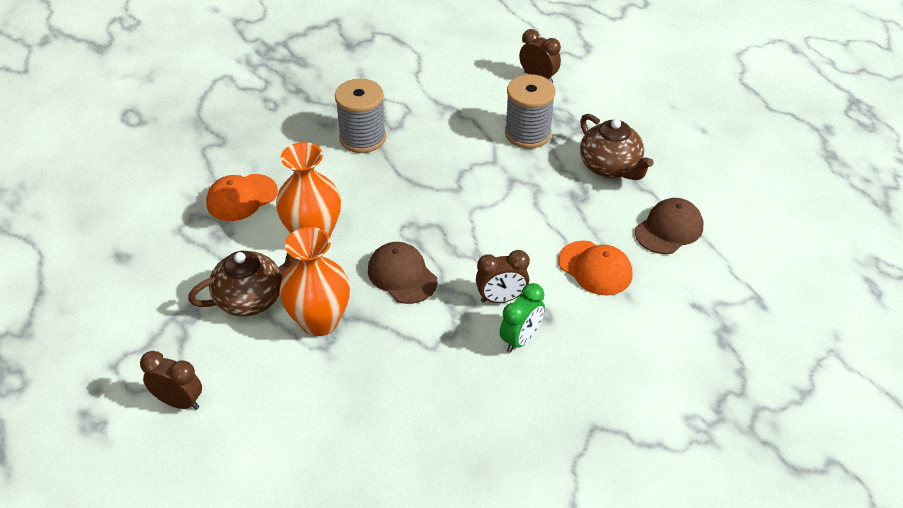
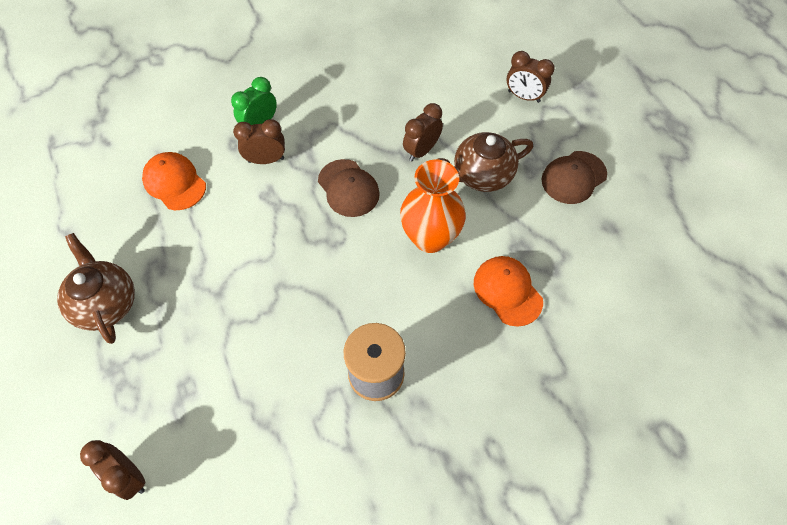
camera: 175 degrees left, 15 degrees up
orange cap [206,174,278,221] -> orange cap turned 90 degrees counterclockwise [474,256,543,327]
orange vase [279,227,350,336] -> brown clock [403,103,443,161]
grey spool [505,74,556,149] -> none
brown cap [635,198,703,254] -> brown cap moved to [542,151,607,204]

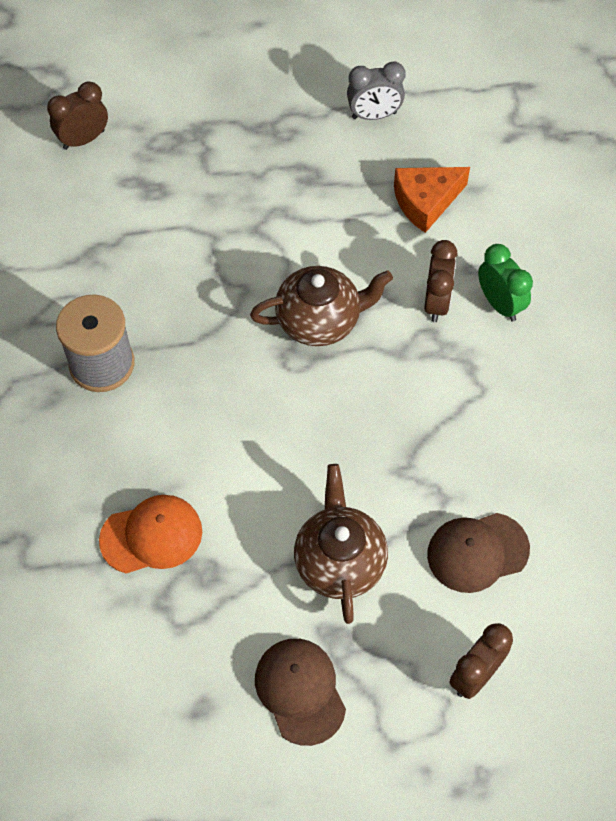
camera: 105 degrees right, 0 degrees up
brown teapot [57,233,135,344] -> brown teapot moved to [250,266,393,346]
orange cap [142,152,206,210] -> orange cheese [394,167,470,233]
brown cap [318,159,380,217] -> brown cap moved to [427,513,530,593]
orange vase [400,160,466,253] -> none
brown clock [403,103,443,161] -> none
none -> grey clock [347,61,405,120]

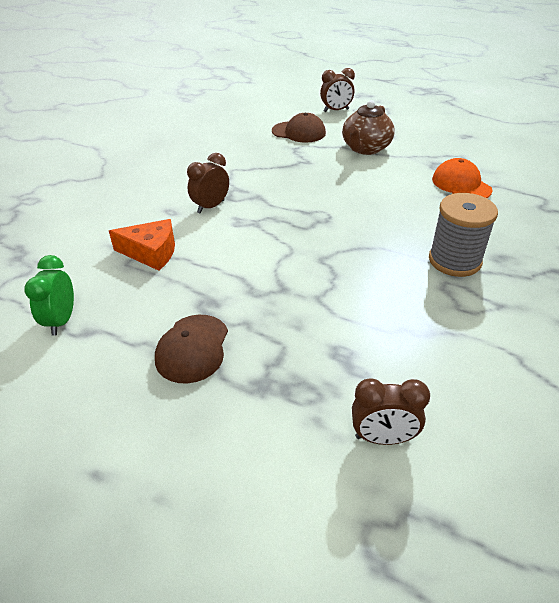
camera: 145 degrees left, 20 degrees down
orange cap [99,495,202,573] -> orange cap turned 45 degrees clockwise [432,158,493,198]
brown teapot [250,266,393,346] -> none
brown cap [255,639,346,746] -> brown cap moved to [155,315,228,384]
grey clock [347,61,405,120] -> none
green clock [478,244,533,321] -> green clock moved to [24,255,74,336]

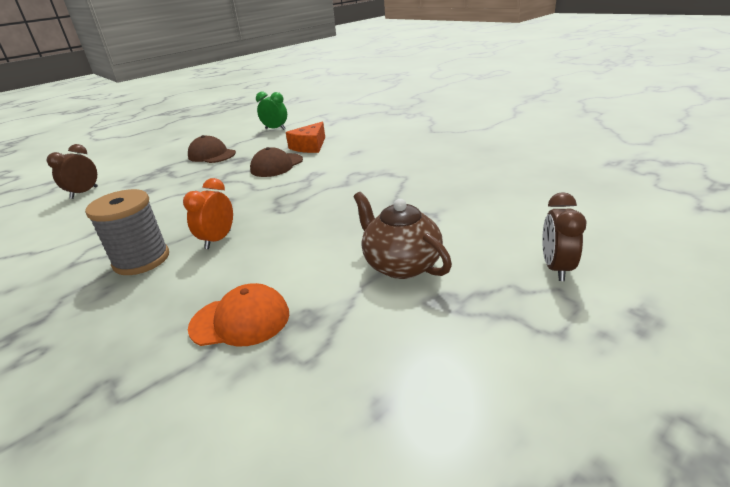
camera: 115 degrees right, 10 degrees down
brown clock [187,153,229,214] -> none
brown cap [272,113,326,143] -> brown cap moved to [250,147,303,177]
none -> orange clock [183,178,233,249]

